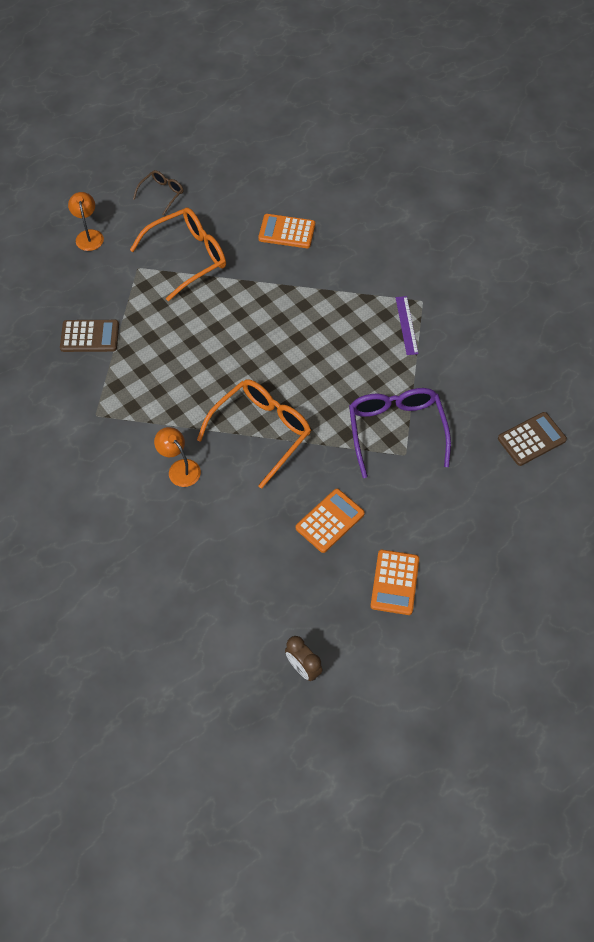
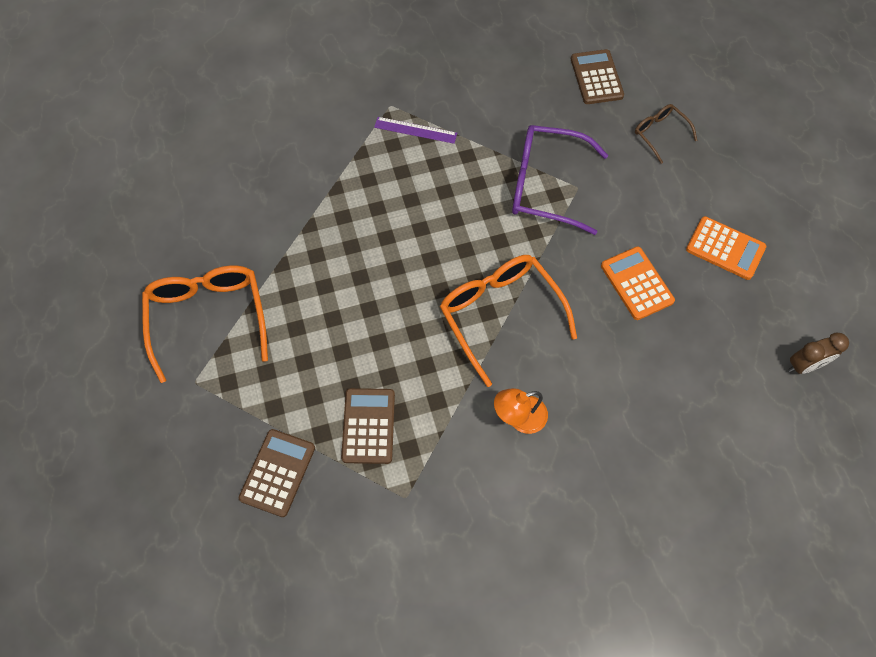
camera: 70 degrees left, 5 degrees up
orange lamp [68,192,104,251] -> none
brown glasses [133,170,184,216] -> brown glasses moved to [635,104,697,164]
orange calculator [258,214,315,248] -> none
none -> brown calculator [341,388,395,464]

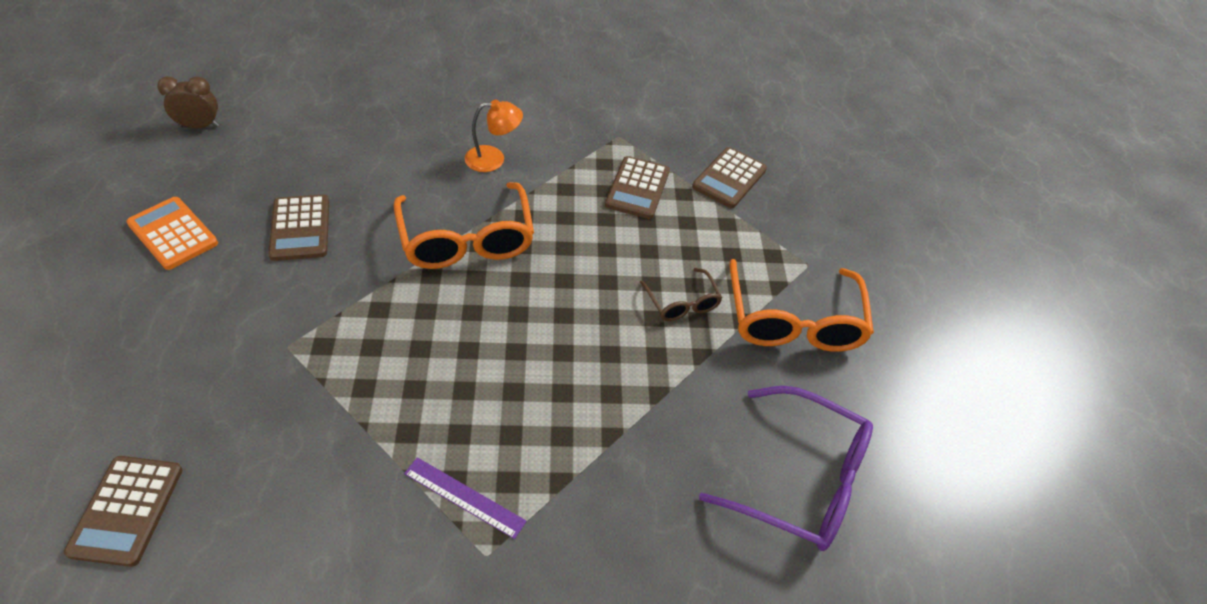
camera: 170 degrees left, 15 degrees down
purple glasses [512,125,608,235] -> purple glasses moved to [699,386,873,551]
orange calculator [601,246,675,320] -> brown calculator [268,195,329,261]
brown glasses [635,104,697,164] -> brown glasses moved to [640,268,722,321]

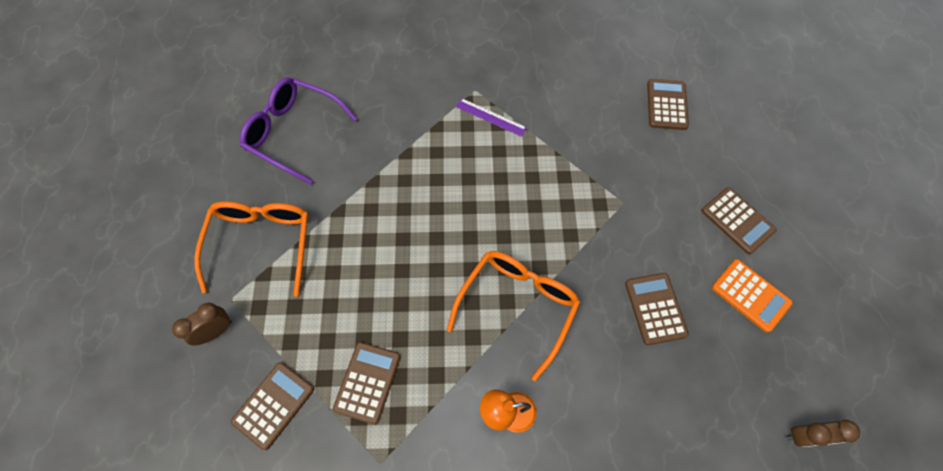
camera: 175 degrees left, 15 degrees up
orange glasses [394,182,534,269] -> orange glasses turned 45 degrees clockwise [447,251,581,381]
brown glasses [640,268,722,321] -> none
none -> brown clock [172,303,232,346]
none -> brown calculator [701,187,777,254]

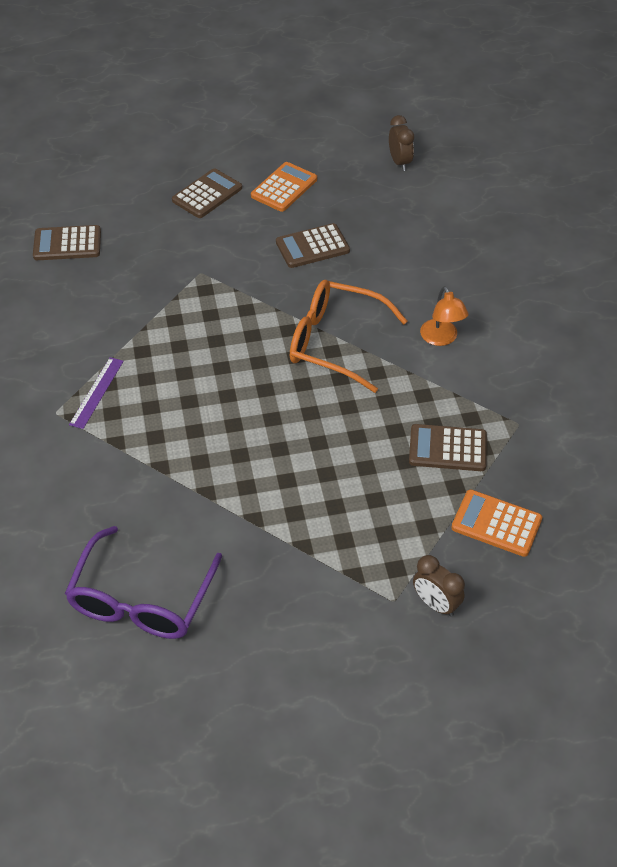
camera: 100 degrees left, 15 degrees down
orange glasses [194,201,309,297] -> none
brown calculator [231,362,314,450] -> orange calculator [451,490,542,557]

